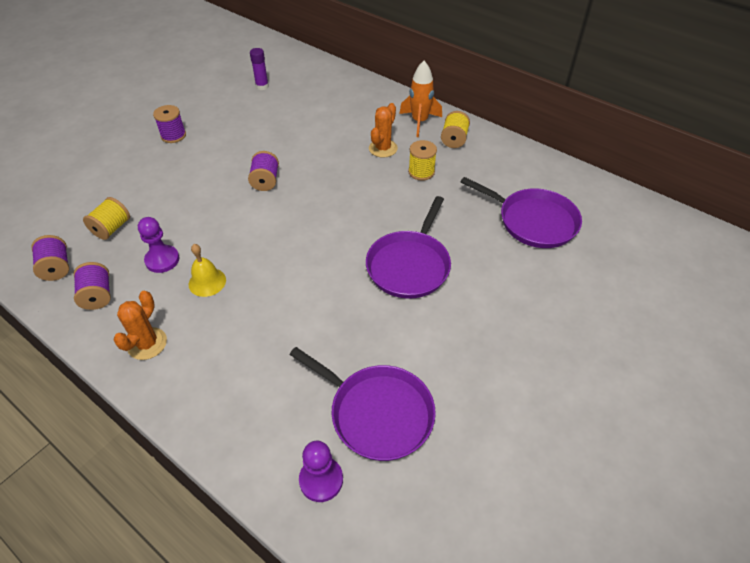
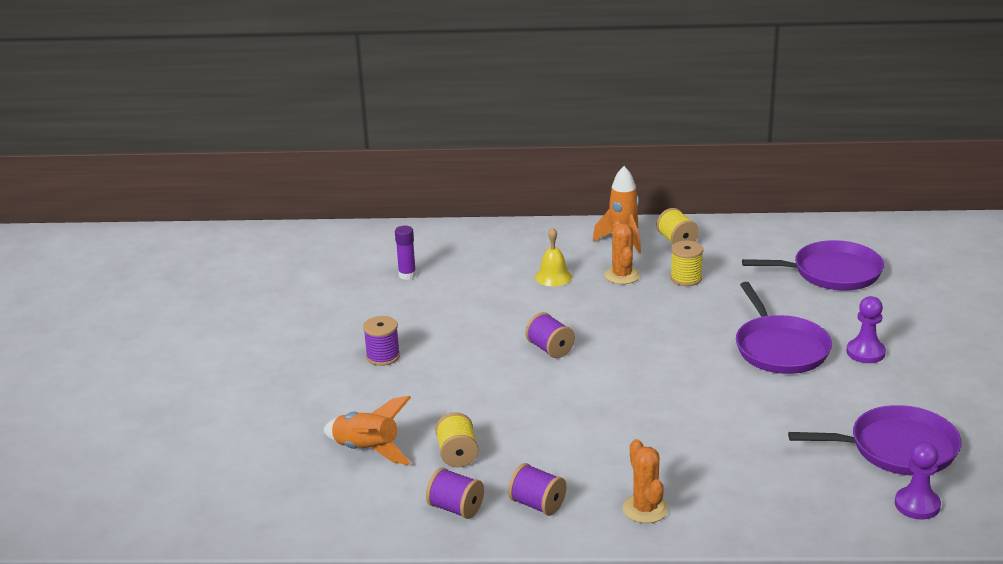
camera: 35 degrees left, 20 degrees down
purple pawn [138,217,179,273] -> purple pawn moved to [847,296,886,363]
yellow bell [189,244,226,297] -> yellow bell moved to [535,228,572,286]
none -> orange rocket [323,396,411,465]

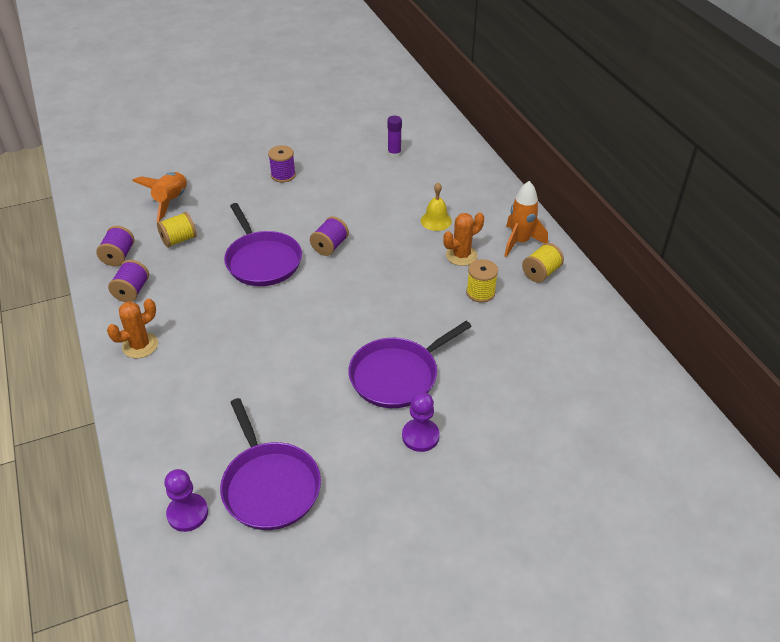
camera: 65 degrees right, 15 degrees up
purple pan [742,240,884,290] -> purple pan moved to [224,203,302,286]

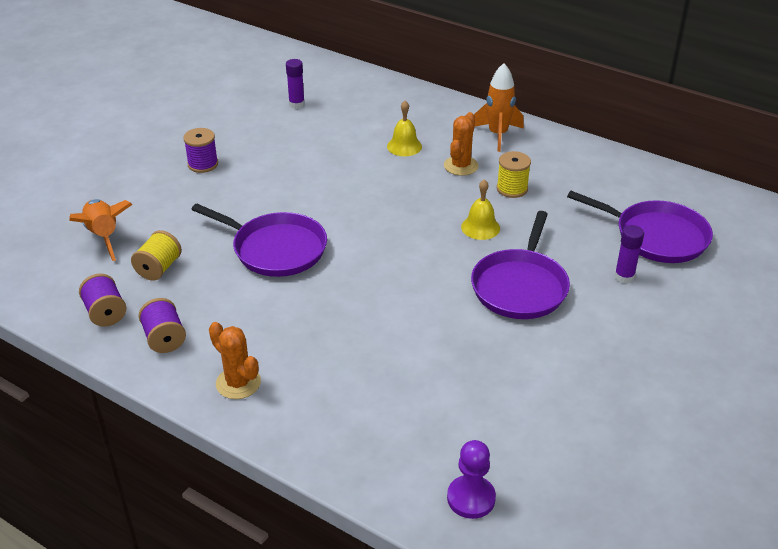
camera: 35 degrees left, 5 degrees down
orange cactus [107,299,158,358] -> orange cactus turned 60 degrees counterclockwise [209,322,261,399]
purple pan [220,398,321,530] -> purple pan moved to [567,191,713,263]
purple spool [310,216,349,256] -> none
purple pawn [402,392,440,452] -> none
yellow spool [522,243,564,282] -> none
none -> yellow bell [461,179,500,240]
none -> purple glue stick [614,225,644,284]

